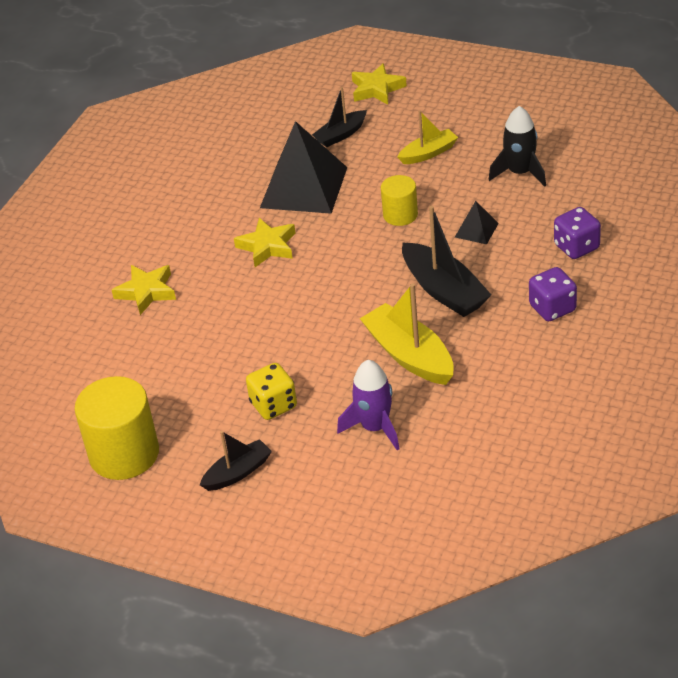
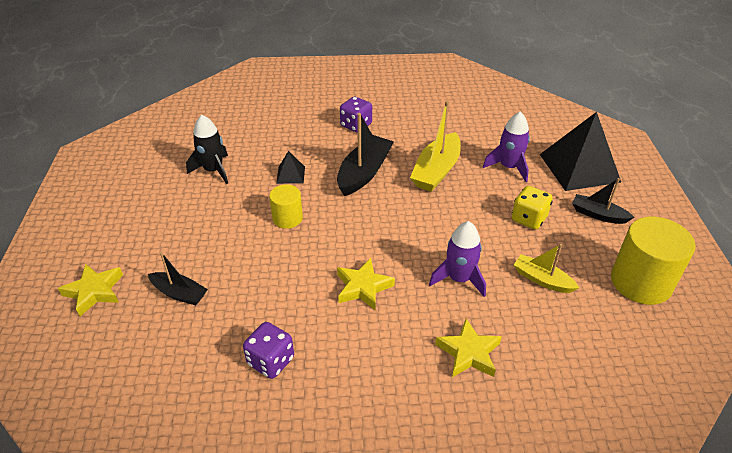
camera: 120 degrees left, 0 degrees up
black pyramid [260,121,347,214] -> black pyramid moved to [540,112,621,191]
yellow boat [397,111,458,164] -> yellow boat moved to [514,244,579,293]
purple dice [554,207,601,259] -> purple dice moved to [243,322,294,379]
none -> purple rocket [429,221,486,297]

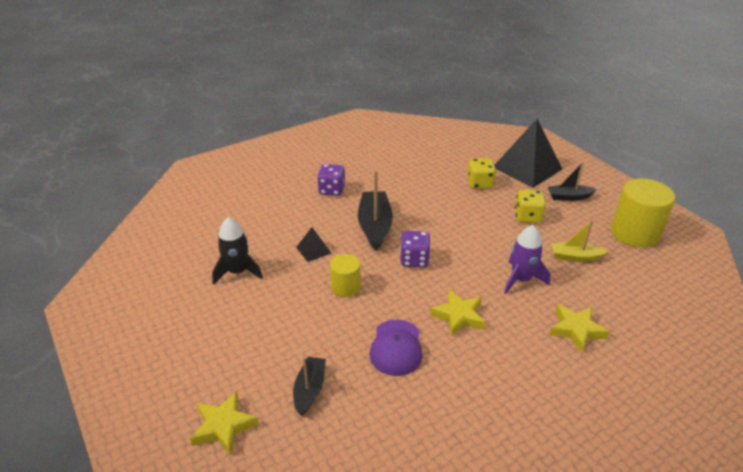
camera: 30 degrees left, 5 degrees down
black boat [148,252,208,305] -> black boat turned 75 degrees counterclockwise [293,357,326,416]
purple dice [243,322,294,379] -> purple dice moved to [400,231,431,267]
yellow boat [410,101,461,192] -> none
purple rocket [483,112,530,182] -> yellow dice [467,158,496,189]
none -> purple cap [370,320,423,376]

